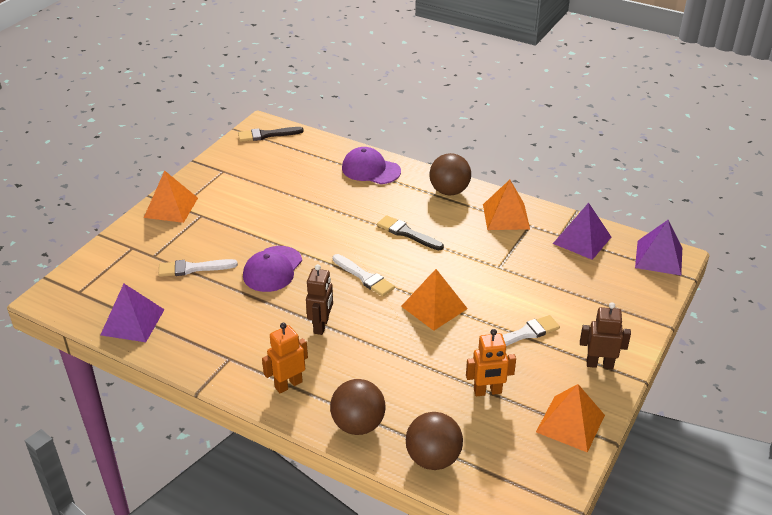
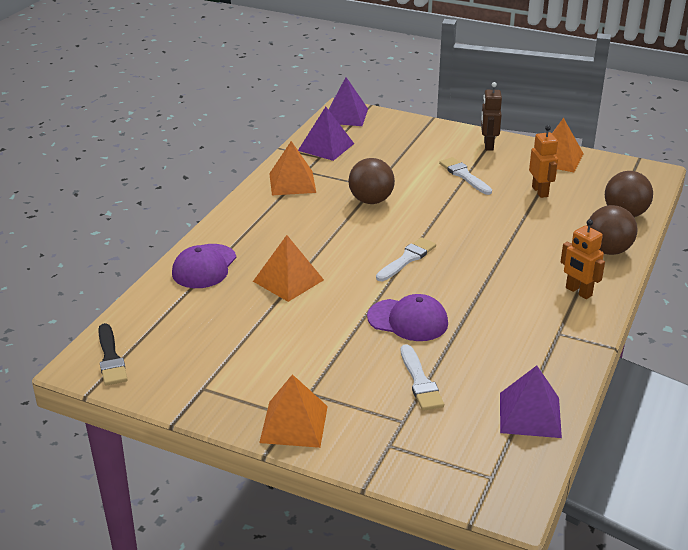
camera: 95 degrees left, 5 degrees down
brown robot [306,264,333,335] -> none
black brush [377,215,444,250] -> none
orange pyramid [401,269,468,331] -> orange pyramid moved to [253,235,324,302]
brown ball [429,153,471,195] -> brown ball moved to [348,158,395,204]

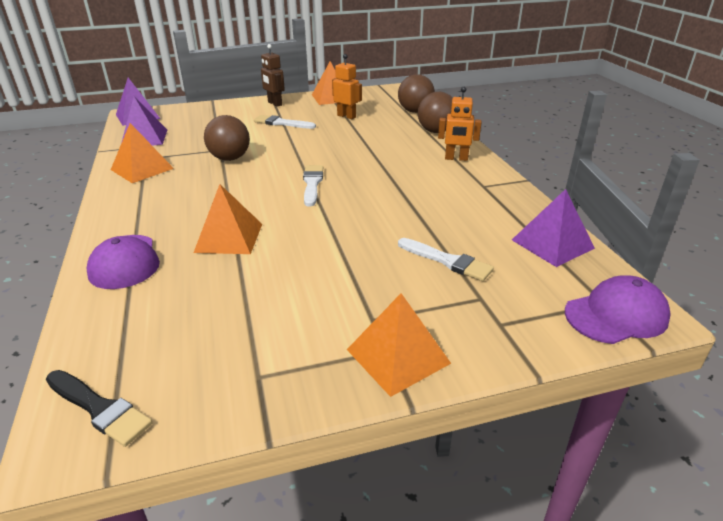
camera: 40 degrees left, 0 degrees up
purple cap [367,294,448,341] -> purple cap moved to [565,276,671,344]

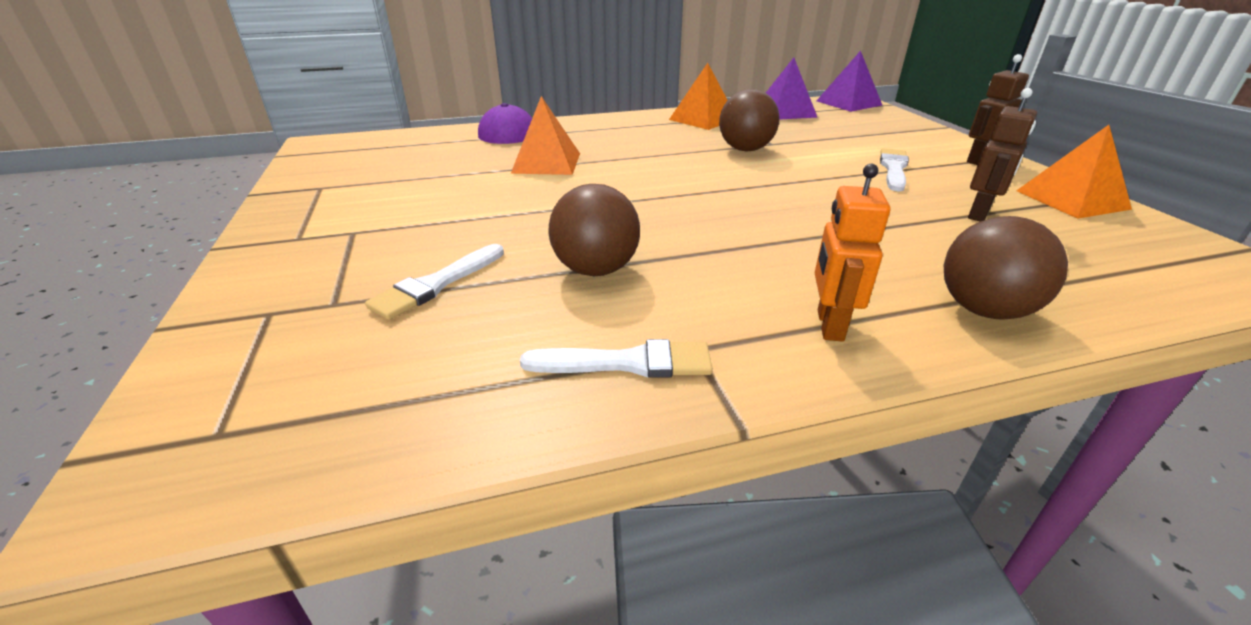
camera: 90 degrees right, 0 degrees up
black brush [46,370,153,447] -> none
white brush [303,165,323,207] -> white brush moved to [520,339,713,378]
orange robot [332,54,362,119] -> brown robot [968,88,1037,222]
orange pyramid [347,293,451,397] -> none
brown ball [398,74,435,113] -> brown ball moved to [549,184,640,276]
purple pyramid [512,189,595,267] -> none
purple cap [565,276,671,344] -> none

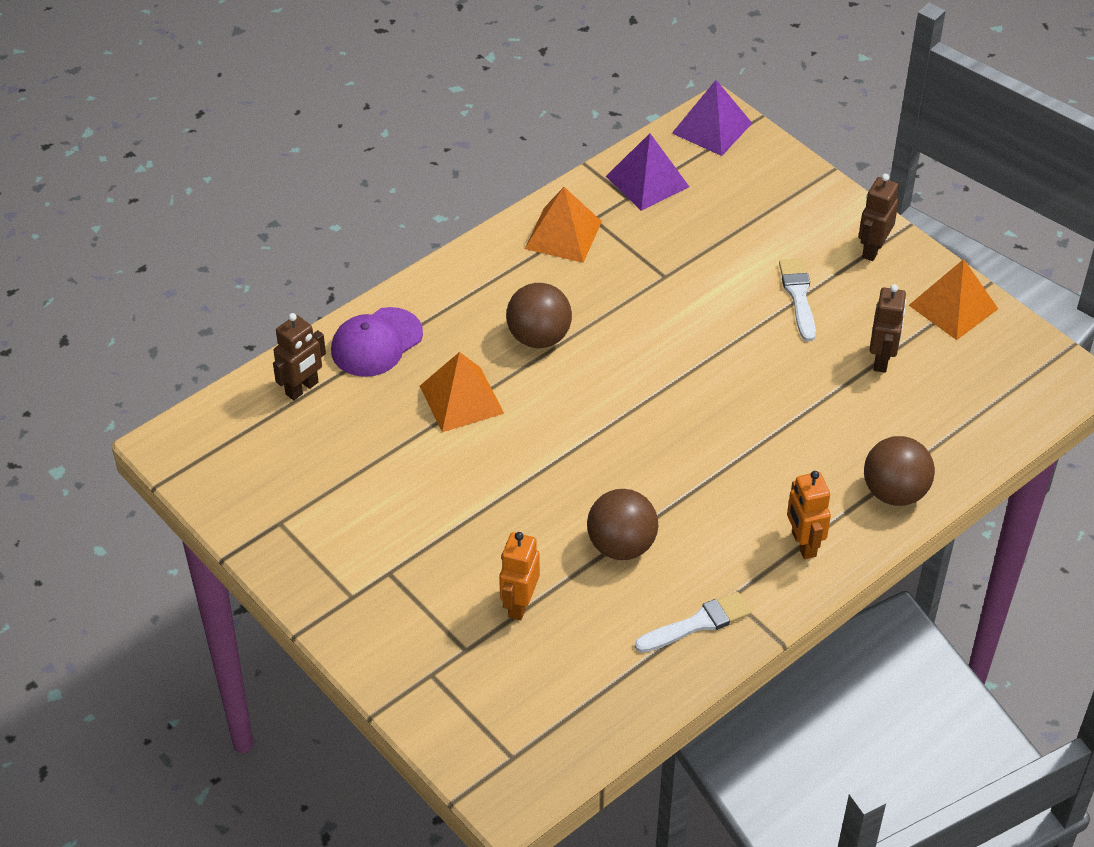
camera: 25 degrees left, 15 degrees up
white brush [365,244,504,320] -> orange robot [499,532,540,620]
brown ball [719,89,780,151] -> brown ball moved to [506,283,572,348]
none -> brown robot [273,313,326,400]

